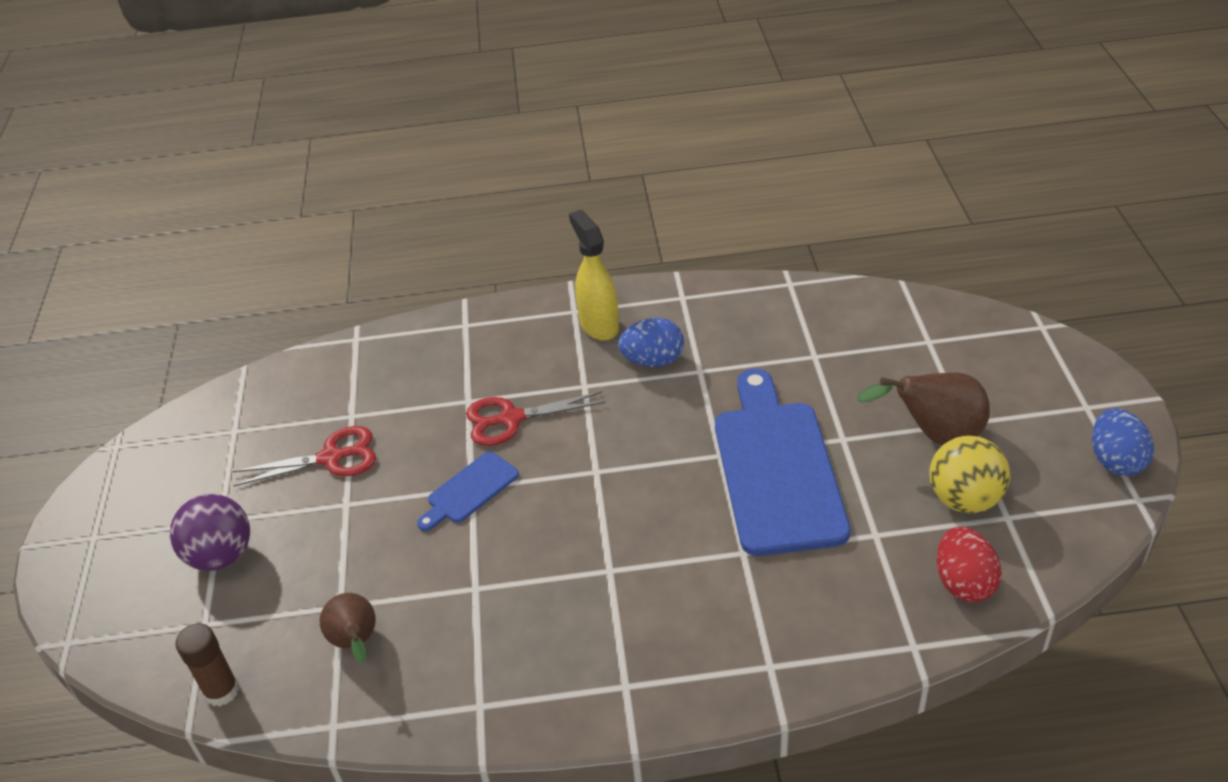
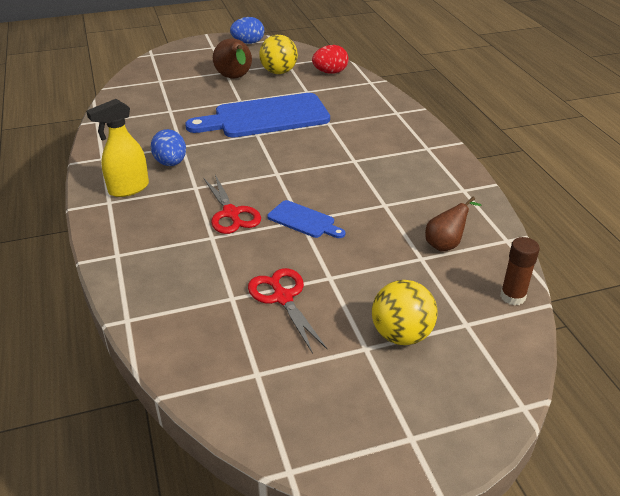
camera: 105 degrees left, 5 degrees down
purple ball [170,494,250,571] -> yellow ball [372,280,438,345]

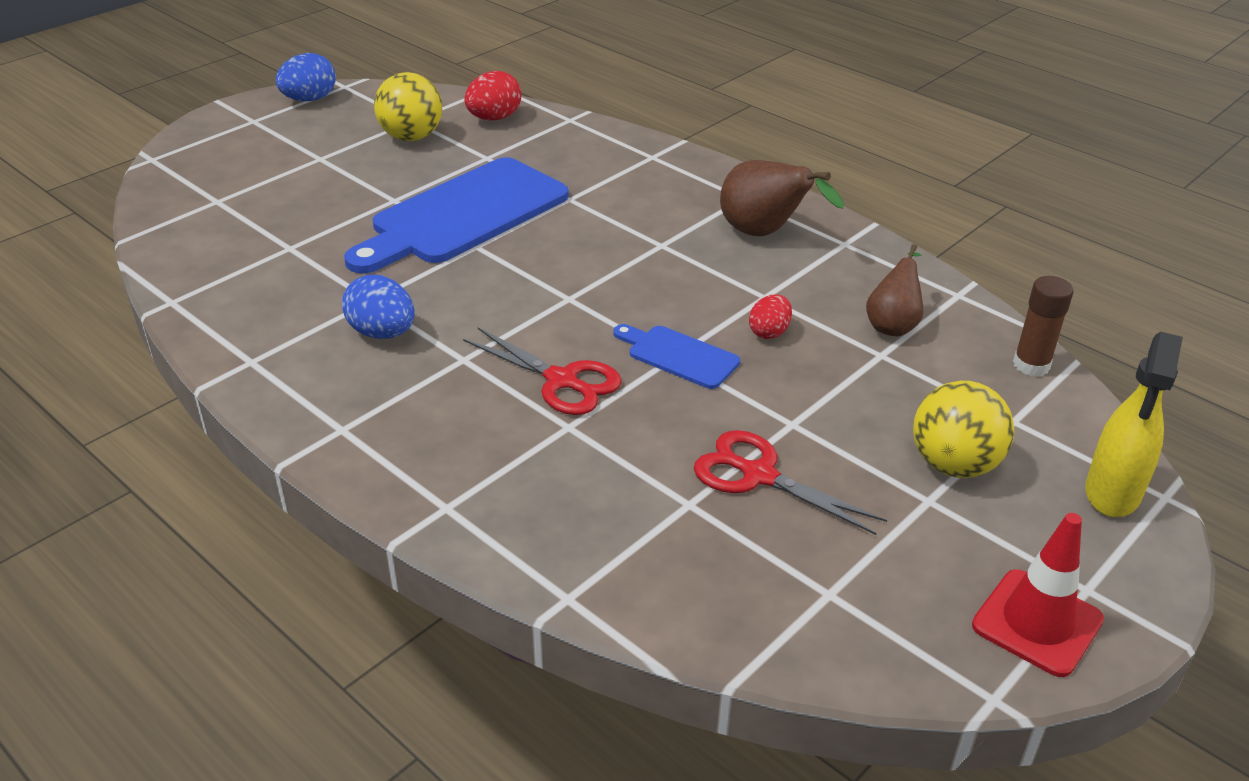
camera: 30 degrees left, 0 degrees up
yellow spray bottle [86,99,149,197] -> yellow spray bottle moved to [1085,332,1183,517]
brown pear [213,38,252,79] -> brown pear moved to [720,160,844,236]
blue cutting board [268,200,345,238] -> blue cutting board turned 150 degrees counterclockwise [613,324,740,389]
none -> red egg [749,294,792,339]
none -> red traffic cone [972,513,1104,677]

